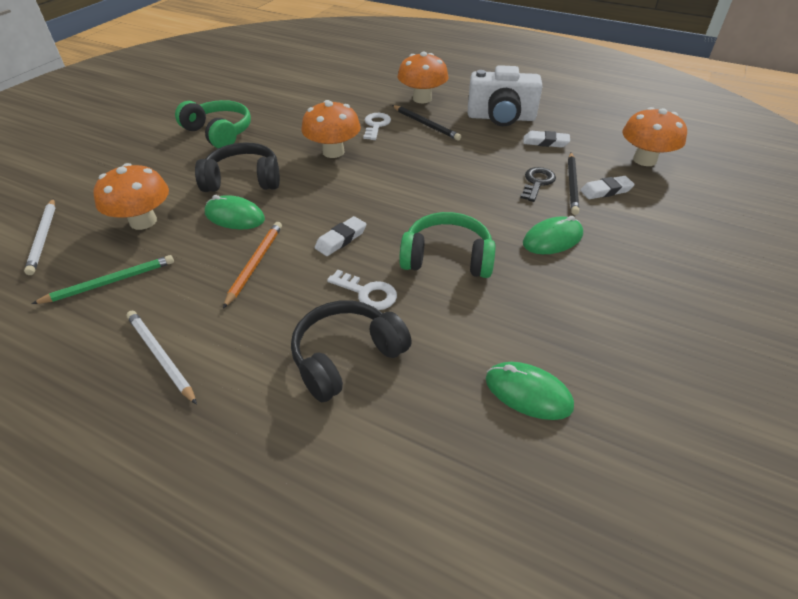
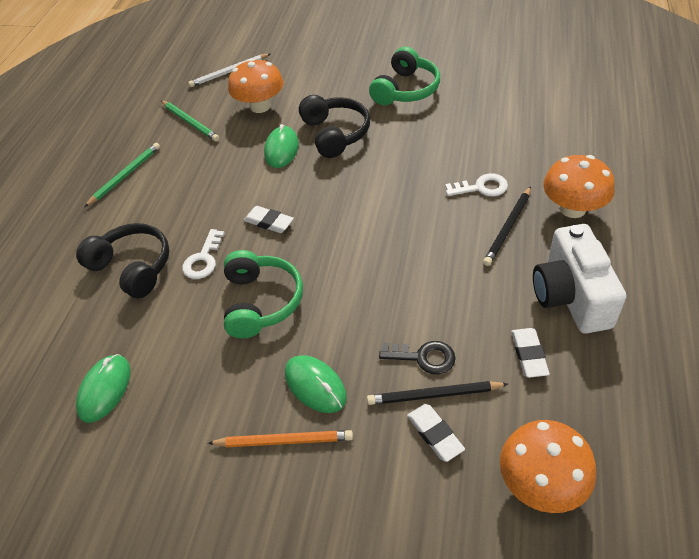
camera: 80 degrees right, 5 degrees up
white pencil [126,311,197,405] -> green pencil [84,143,160,207]
orange pencil [223,222,282,308] -> orange pencil moved to [208,430,353,447]
orange mushroom [302,100,361,158] -> none

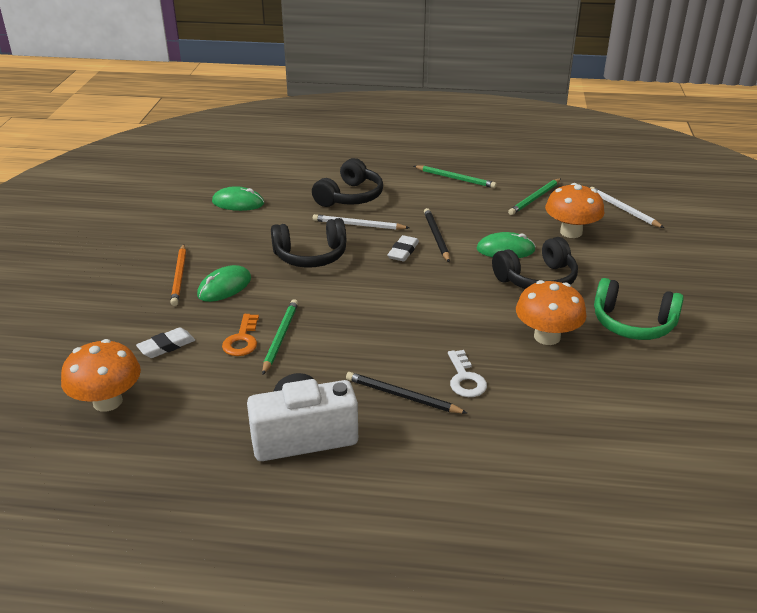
camera: 80 degrees right, 15 degrees down
white key [182,229,225,279] -> white pencil [313,214,409,230]
green headphones [224,250,303,338] -> black headphones [271,218,346,268]
black pencil [367,381,508,405] -> black pencil moved to [424,208,450,262]
black key [379,341,456,374] -> orange key [222,314,259,356]
white eraser [511,328,550,378] -> none
orange mushroom [543,155,615,218] -> orange mushroom moved to [516,280,586,345]
none -> green pencil [262,299,298,375]

